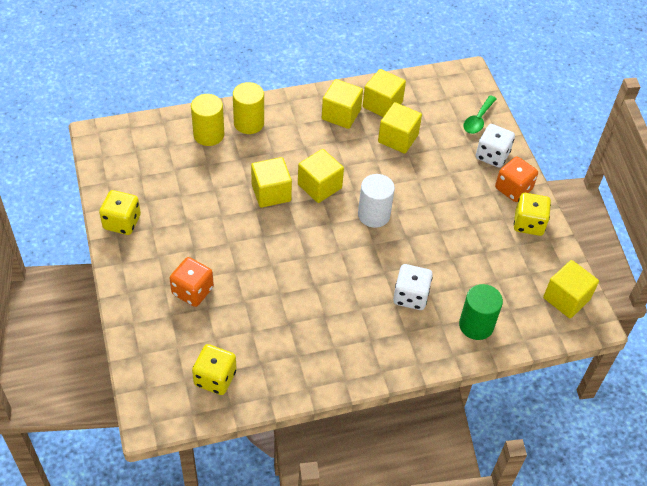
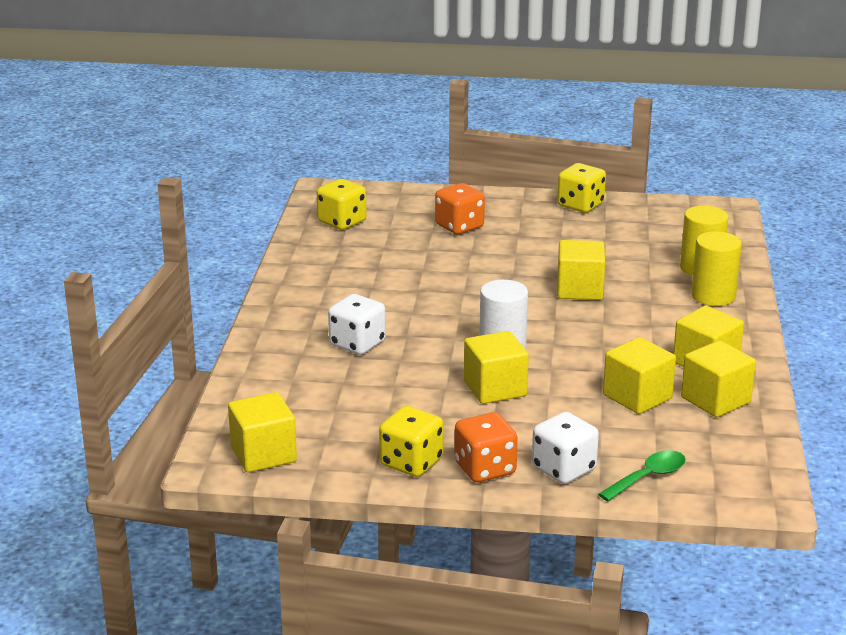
camera: 115 degrees right, 25 degrees down
yellow cube [298,149,344,203] -> yellow cube moved to [464,331,529,404]
green cylinder [459,284,503,340] -> none
green spoon [463,95,497,134] -> green spoon turned 90 degrees clockwise [598,450,686,501]

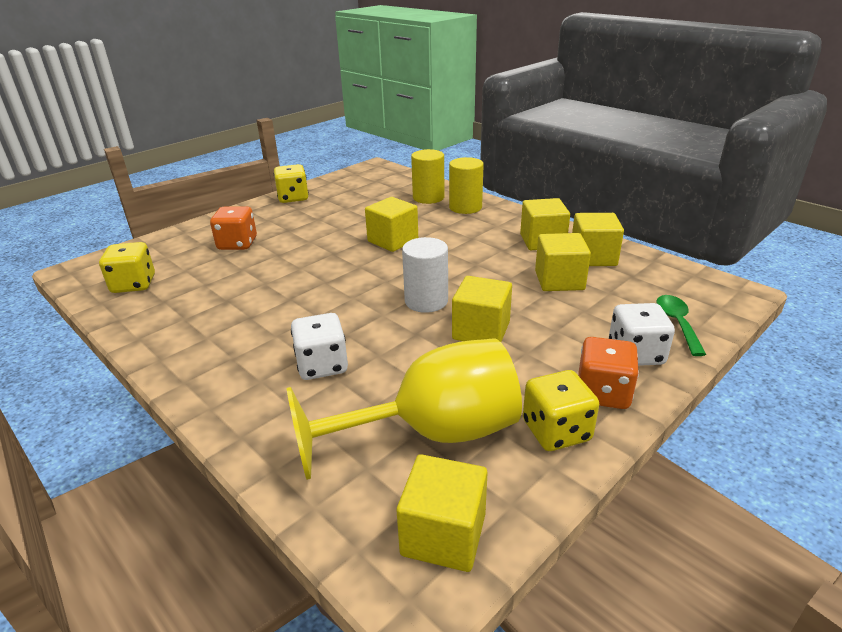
camera: 50 degrees left, 5 degrees up
none -> yellow goblet [287,338,522,480]

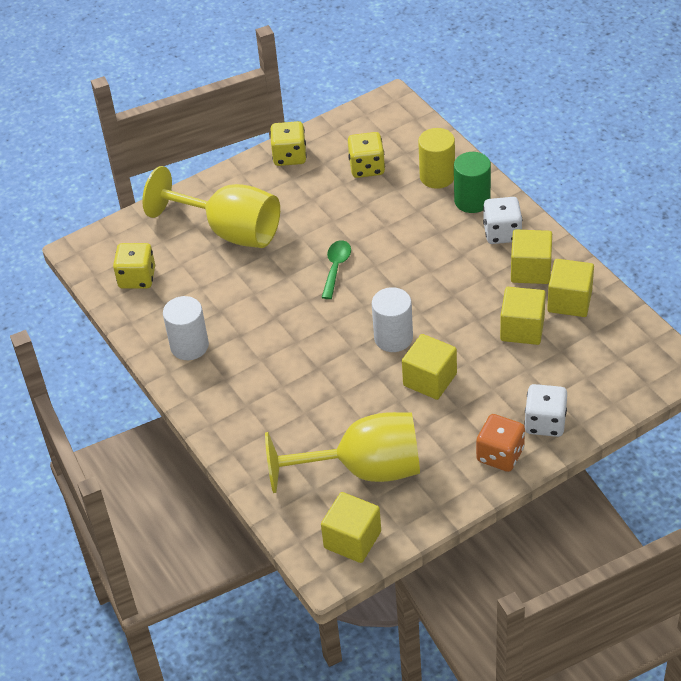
camera: 15 degrees right, 15 degrees up
orange dice [210,206,257,250] -> yellow goblet [142,166,280,248]
white dice [291,313,348,380] -> white dice moved to [483,197,522,244]
yellow cube [365,197,418,252] -> none
yellow cylinder [449,157,484,214] -> green cylinder [454,152,491,213]
yellow dice [523,370,599,451] -> yellow dice moved to [348,132,385,178]
green spoon [656,295,706,356] -> green spoon moved to [322,240,351,299]
none -> white cylinder [163,296,209,360]

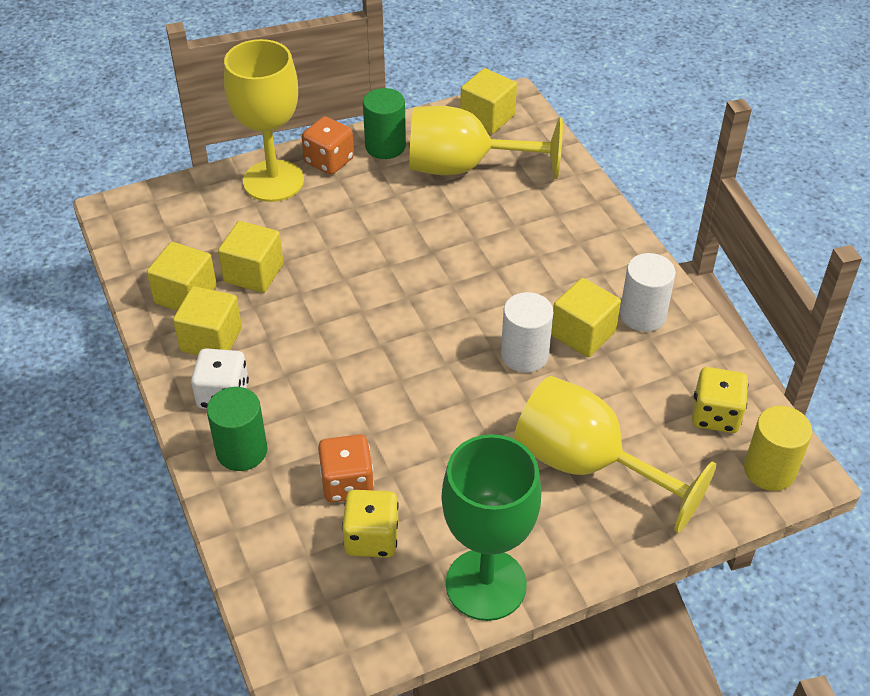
camera: 175 degrees left, 0 degrees up
yellow dice [270,121,307,166] -> green goblet [442,434,541,621]
green spoon [322,240,351,299] -> none
white cylinder [372,287,413,352] -> white cylinder moved to [501,292,553,373]
yellow cube [402,334,457,400] -> yellow cube moved to [551,278,621,357]
yellow cylinder [418,128,455,189] -> yellow cylinder moved to [744,406,812,491]
white dice [524,384,567,437] -> yellow goblet [224,39,304,202]
none -> orange dice [318,434,374,503]
none -> green cylinder [363,88,406,159]

